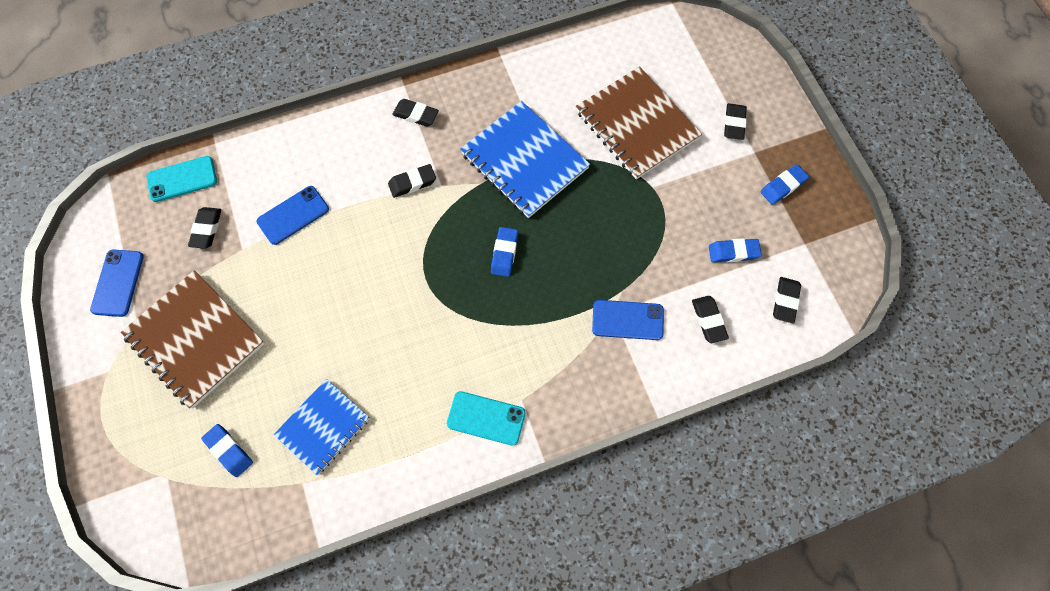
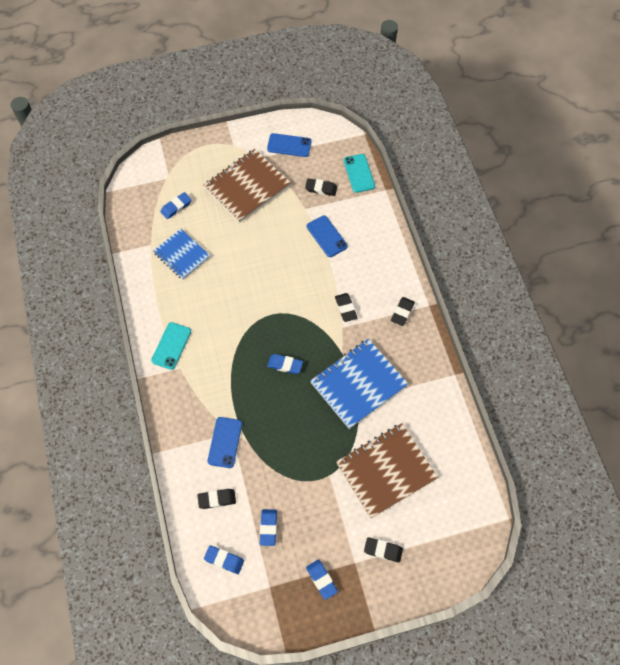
camera: 95 degrees right, 5 degrees down
black eraser [773,277,801,324] -> blue eraser [204,545,244,574]

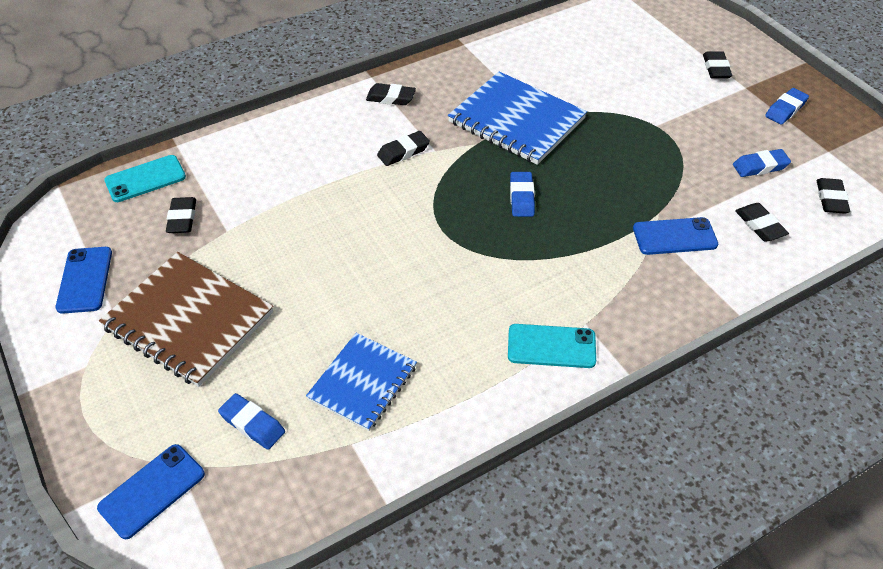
camera: 105 degrees left, 15 degrees down
blue eraser [204,545,244,574] -> black eraser [817,178,850,214]
blue phone [307,215,348,257] -> blue phone moved to [97,444,205,539]
brown notebook [336,423,438,518] -> none

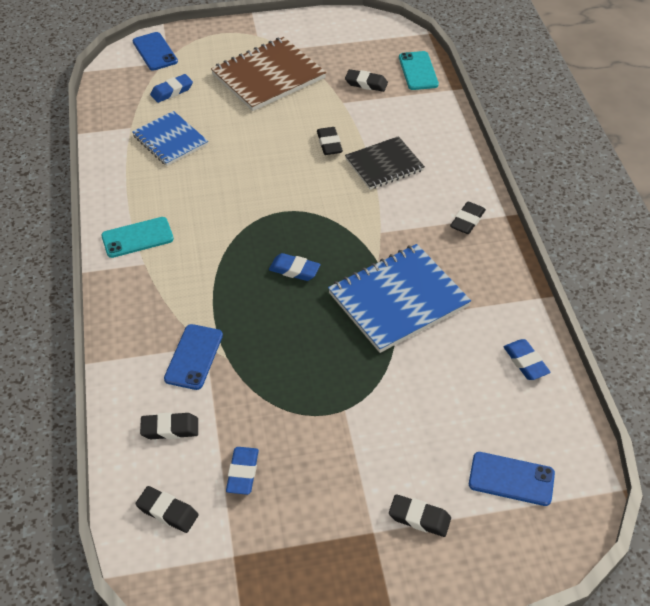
camera: 110 degrees right, 0 degrees up
blue phone [55,247,112,314] -> blue phone moved to [469,452,555,506]
black eraser [377,131,430,166] -> black eraser moved to [317,127,343,155]
turquoise phone [508,324,596,368] -> turquoise phone turned 45 degrees clockwise [101,217,174,258]
blue eraser [765,88,809,125] -> blue eraser moved to [504,339,551,380]
none -> black notebook [345,136,425,190]

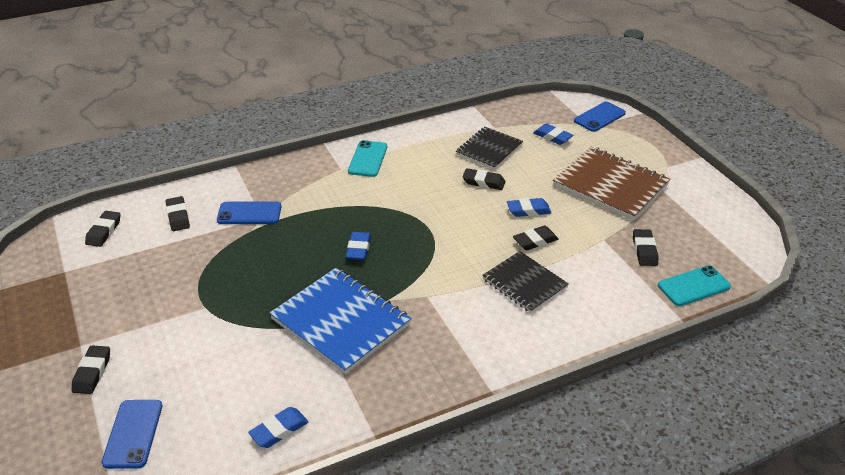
camera: 75 degrees right, 10 degrees down
turquoise phone [101,217,174,258] -> turquoise phone turned 45 degrees clockwise [348,140,387,177]
blue notebook [132,111,208,166] -> black notebook [456,127,523,170]
blue eraser [226,447,259,495] -> blue eraser moved to [507,198,552,217]
black eraser [450,202,486,234] -> black eraser moved to [462,168,505,190]

